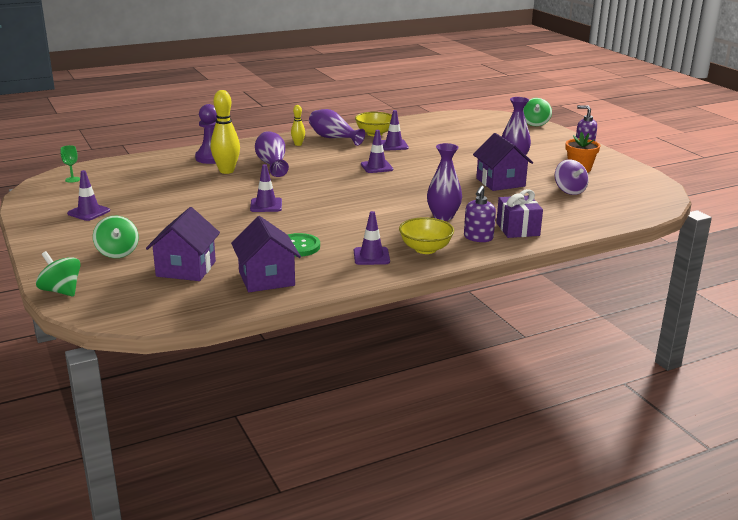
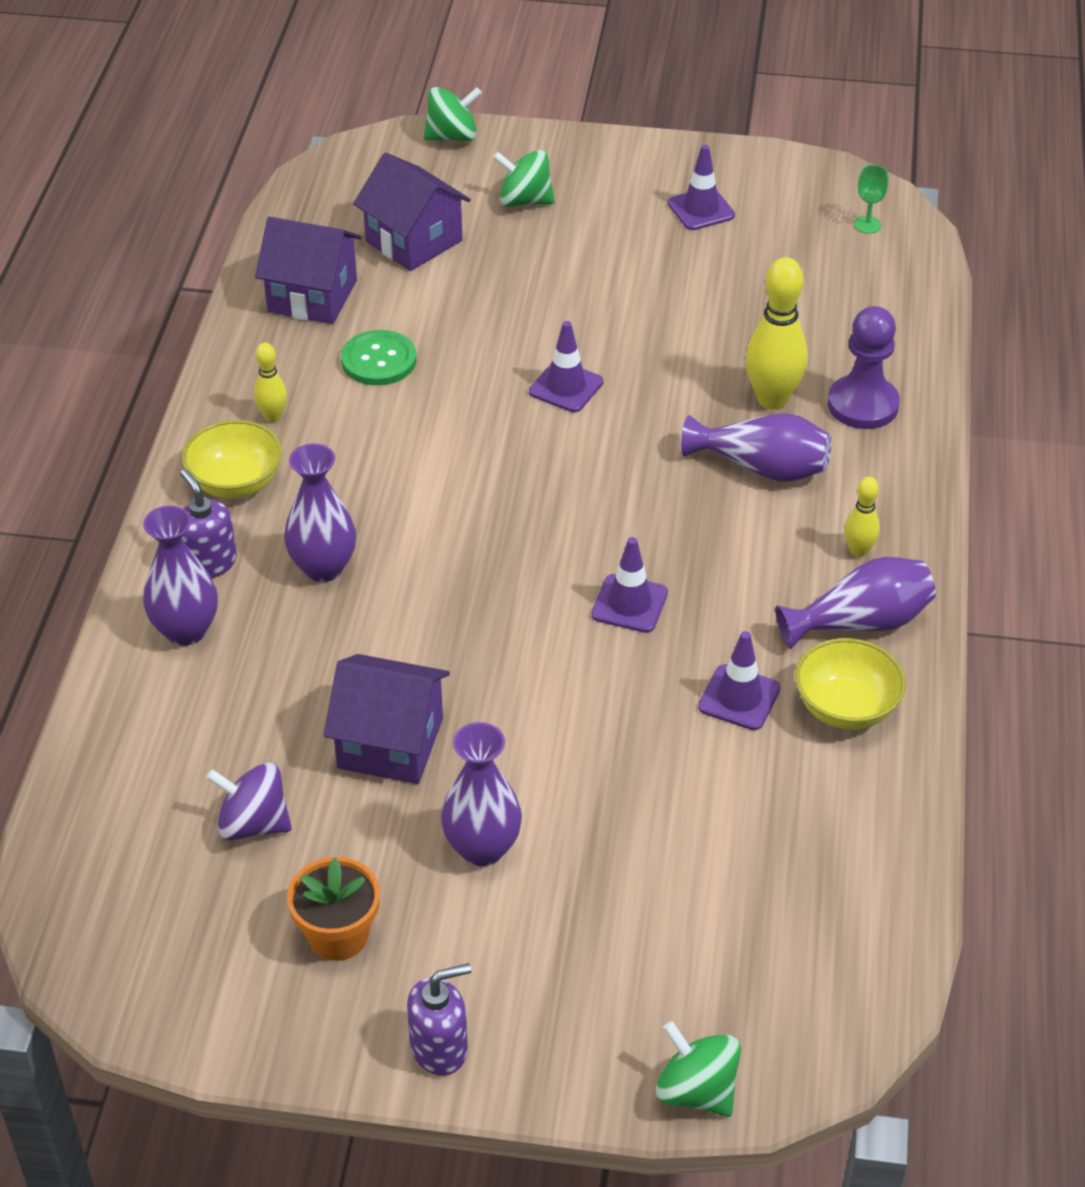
camera: 125 degrees right, 20 degrees up
purple traffic cone [354,211,390,265] -> yellow bowling pin [254,343,287,422]
purple gift [496,189,543,238] -> purple vase [143,506,218,646]

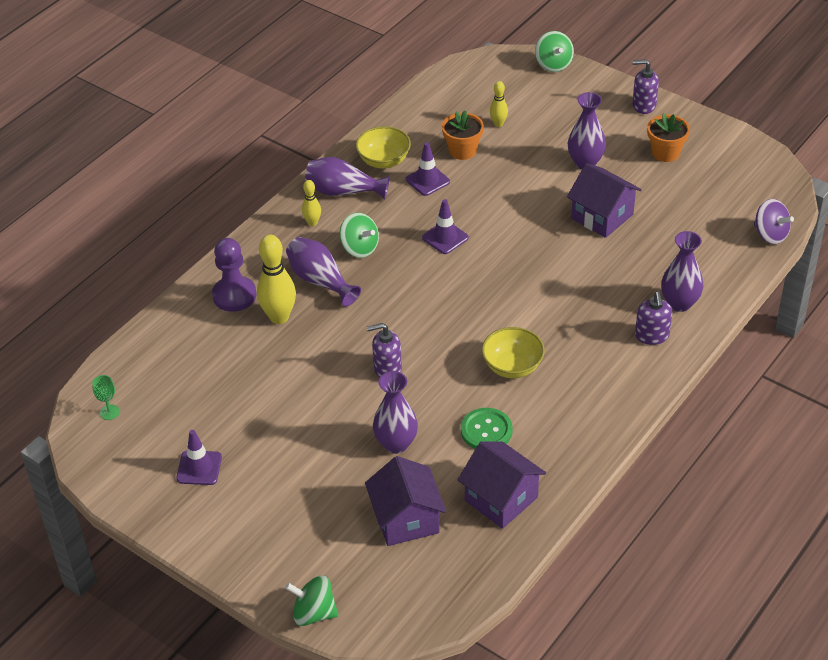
camera: 150 degrees left, 0 degrees up
yellow bowl [182,420,282,498] -> yellow bowl moved to [482,327,545,378]
purple spinning top [206,763,292,841] -> purple spinning top moved to [754,199,794,244]
yellow bowling pin [254,343,287,422] -> yellow bowling pin moved to [490,81,508,127]
purple vase [284,443,356,582] -> purple vase moved to [373,371,418,454]
green spinning top [493,150,555,207] -> green spinning top moved to [340,213,379,258]
purple traffic cone [529,321,603,412] -> purple soap dispenser [367,323,402,378]
none -> orange flower pot [442,110,484,160]

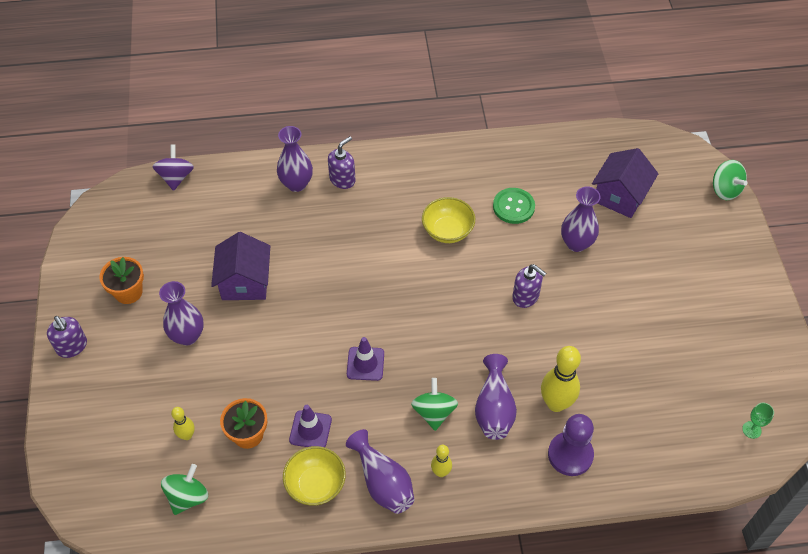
camera: 135 degrees left, 10 degrees up
purple traffic cone [176,430,222,485] -> none
purple house [458,441,546,529] -> none
green spinning top [535,31,574,72] -> green spinning top moved to [161,464,208,515]

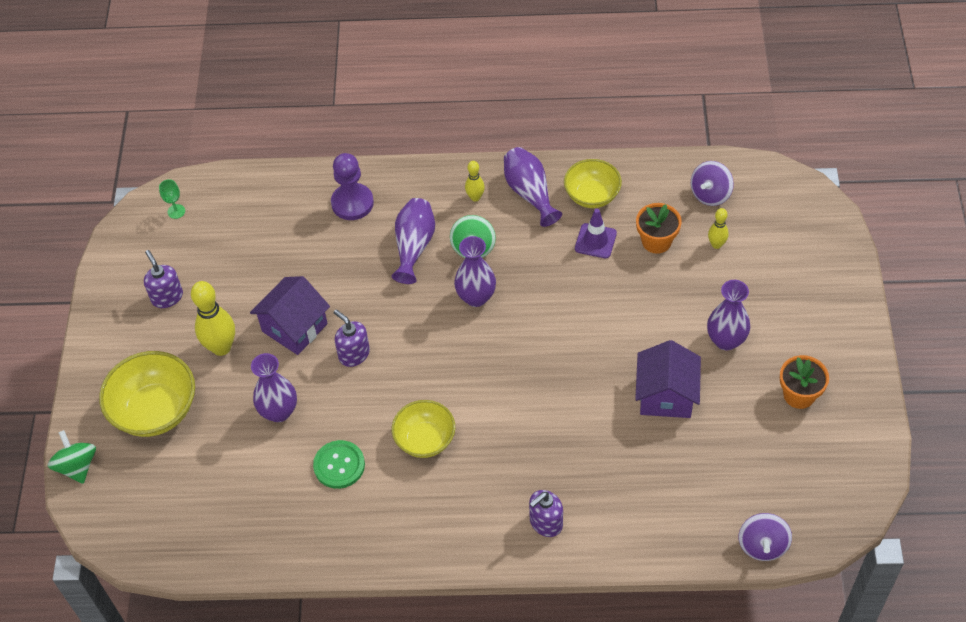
camera: 170 degrees left, 0 degrees up
purple soap dispenser [47,316,87,358] -> purple soap dispenser moved to [144,250,183,308]
green spinning top [161,464,208,515] -> purple spinning top [691,161,734,206]
purple vase [277,126,313,192] -> purple vase moved to [454,236,496,307]
purple traffic cone [347,337,384,381] -> none
yellow bowling pin [541,346,581,412] -> yellow bowling pin moved to [191,281,235,356]
purple house [592,148,658,218] -> purple house moved to [250,276,330,355]
none -> yellow bowl [99,351,195,437]

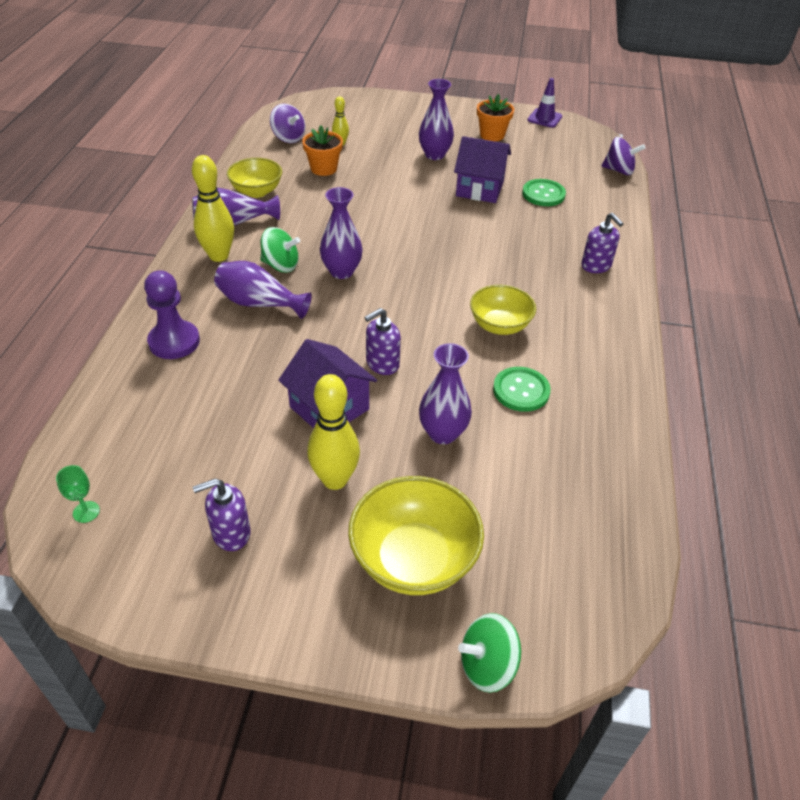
camera: 85 degrees left, 10 degrees down
yellow bowling pin [465,161,485,202] -> yellow bowling pin [192,155,234,262], size x1.87
purple traffic cone [575,209,617,258] -> purple traffic cone moved to [527,78,562,128]
none -> green button [522,179,566,206]

